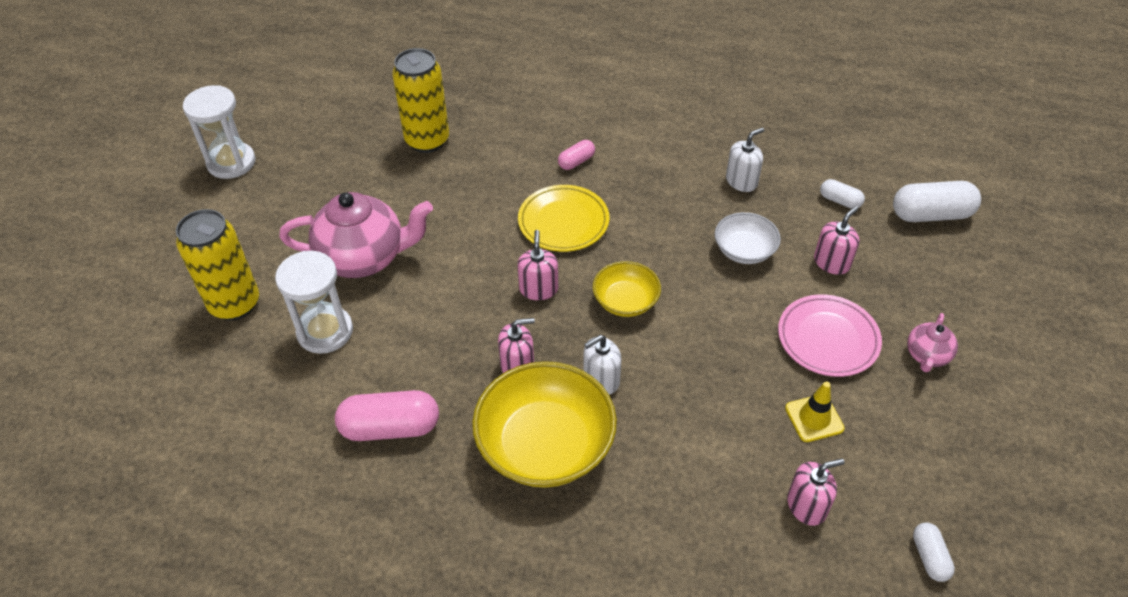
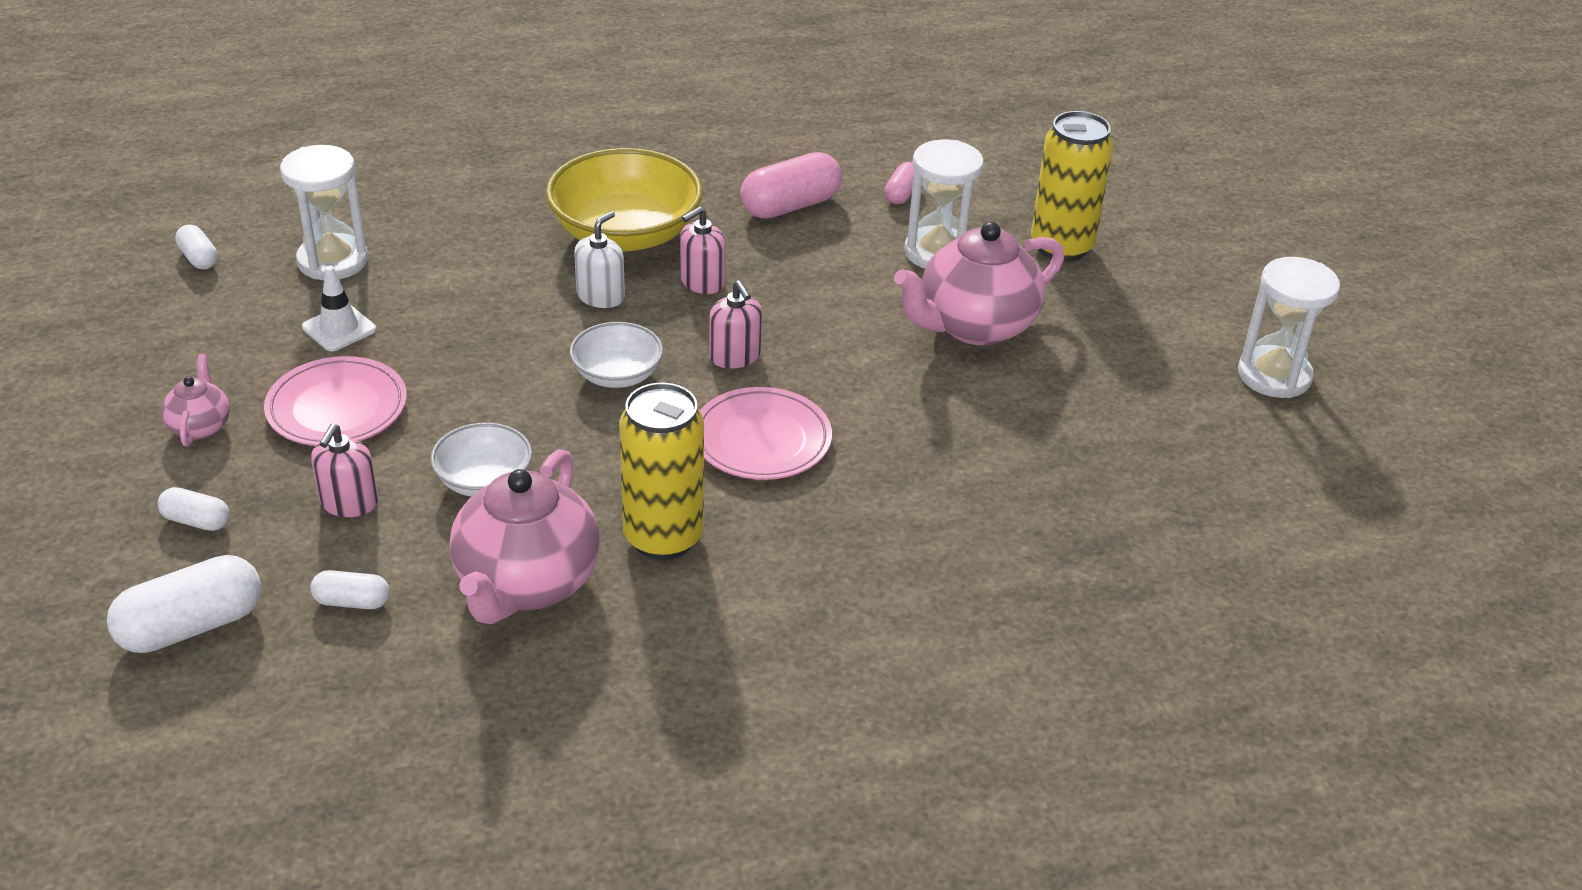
camera: 150 degrees right, 10 degrees down
yellow can [392,48,449,153] -> yellow can moved to [619,383,704,560]
yellow plate [518,185,609,252] -> pink plate [700,387,832,480]
pink capsule [558,140,595,170] -> pink capsule moved to [885,162,914,204]
yellow bowl [593,261,661,317] -> white bowl [569,322,663,388]
white soap dispenser [726,128,764,192] -> pink teapot [450,449,600,624]
yellow traffic cone [785,382,845,442] -> white traffic cone [302,266,376,351]
pink soap dispenser [787,458,845,526] -> white hourglass [280,145,368,280]
none -> white capsule [157,487,230,531]

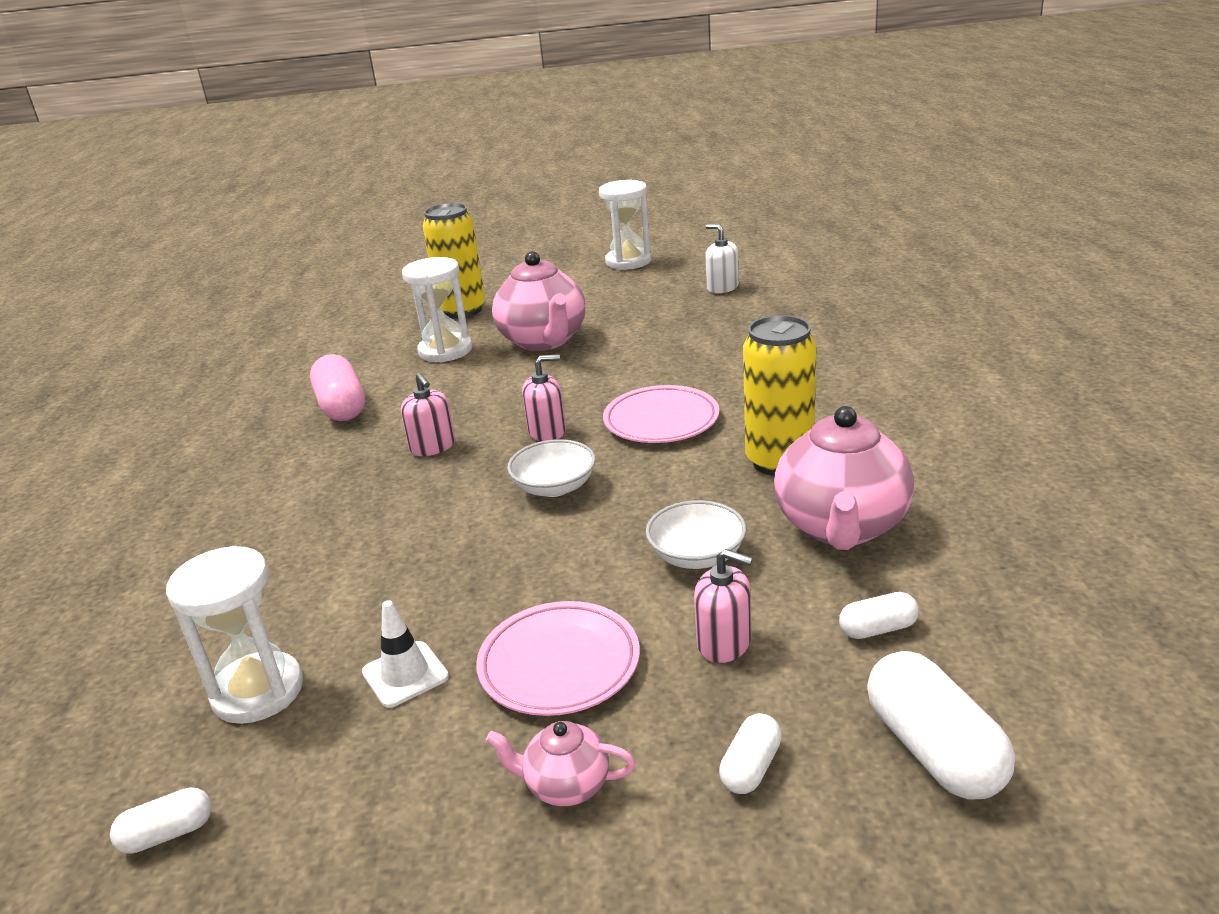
camera: 75 degrees left, 10 degrees down
white capsule [310,570,390,609] -> white capsule turned 60 degrees clockwise [839,592,919,639]
pink teapot [450,449,600,624] -> pink teapot turned 75 degrees clockwise [774,406,914,550]
yellow bowl [546,148,703,251] -> none
white soap dispenser [574,211,625,308] -> white soap dispenser moved to [705,224,739,293]
pink capsule [885,162,914,204] -> none

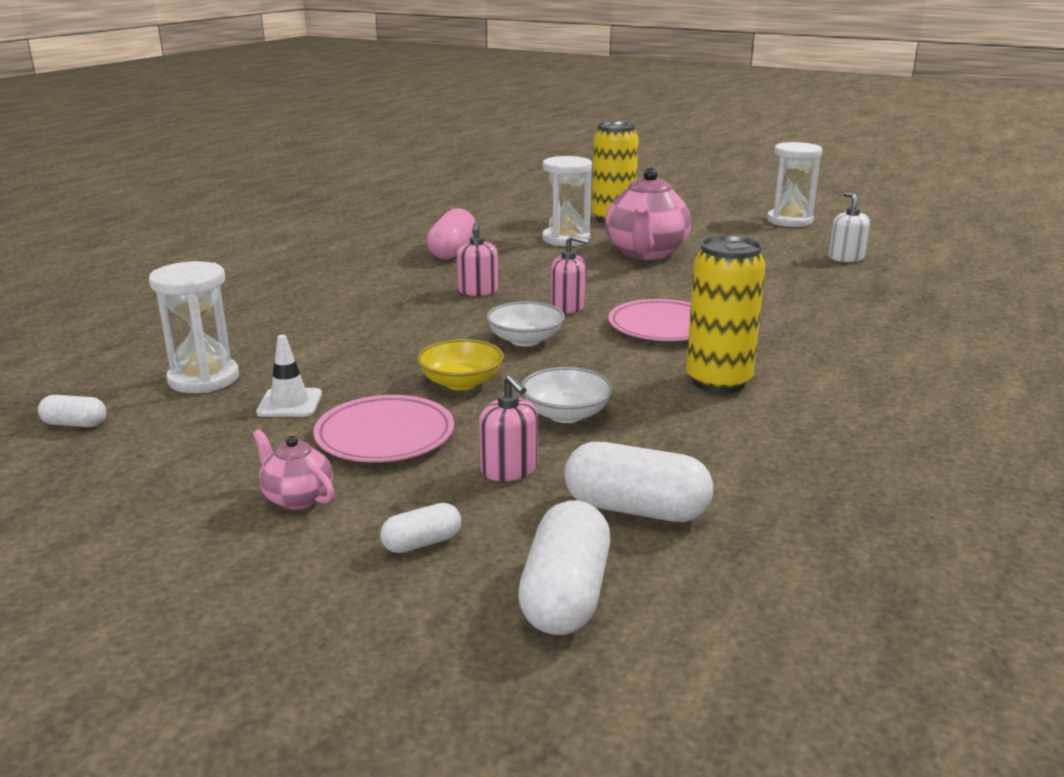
camera: 30 degrees right, 5 degrees down
pink teapot [774,406,914,550] -> none
white capsule [839,592,919,639] -> white capsule [564,442,713,522], size x1.87
none -> yellow bowl [417,339,504,390]

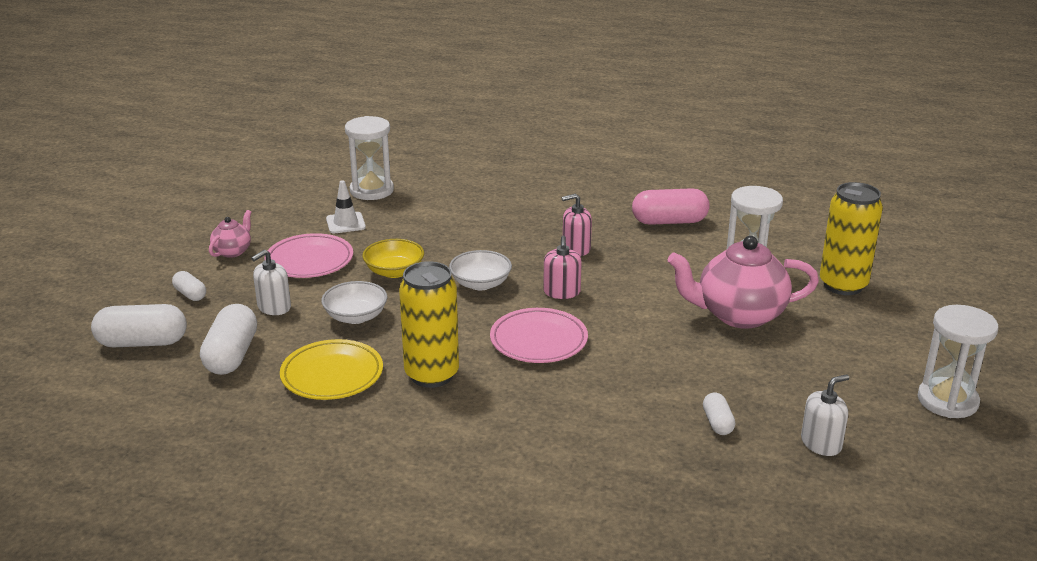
camera: 75 degrees right, 5 degrees up
white capsule [38,395,107,427] -> white capsule moved to [703,392,735,435]
pink soap dispenser [479,375,538,481] -> white soap dispenser [251,250,291,315]
none -> yellow plate [280,339,383,400]

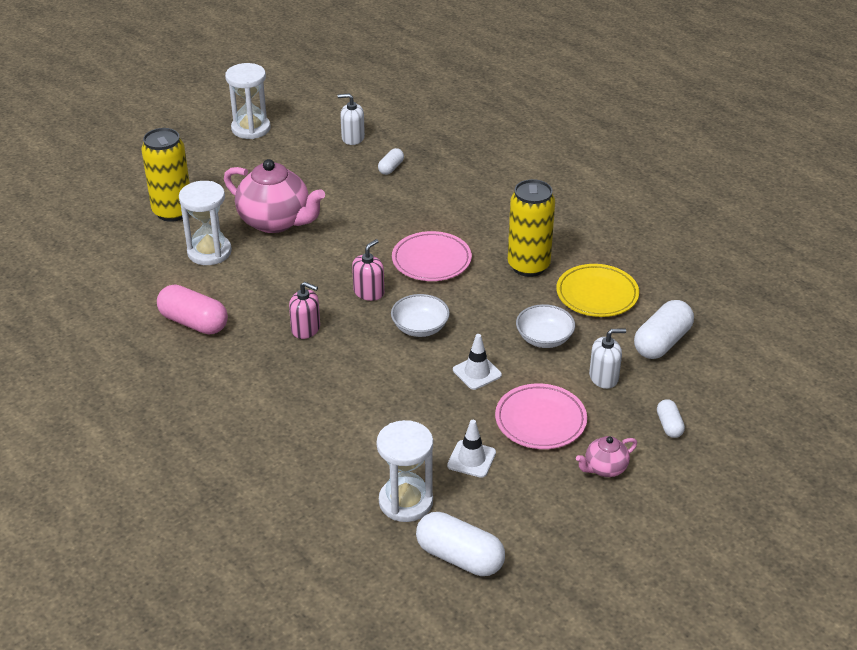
camera: 145 degrees left, 10 degrees up
white capsule [91,304,187,347] -> white capsule moved to [416,512,505,576]
yellow bowl [363,239,424,278] -> white traffic cone [453,334,502,390]

